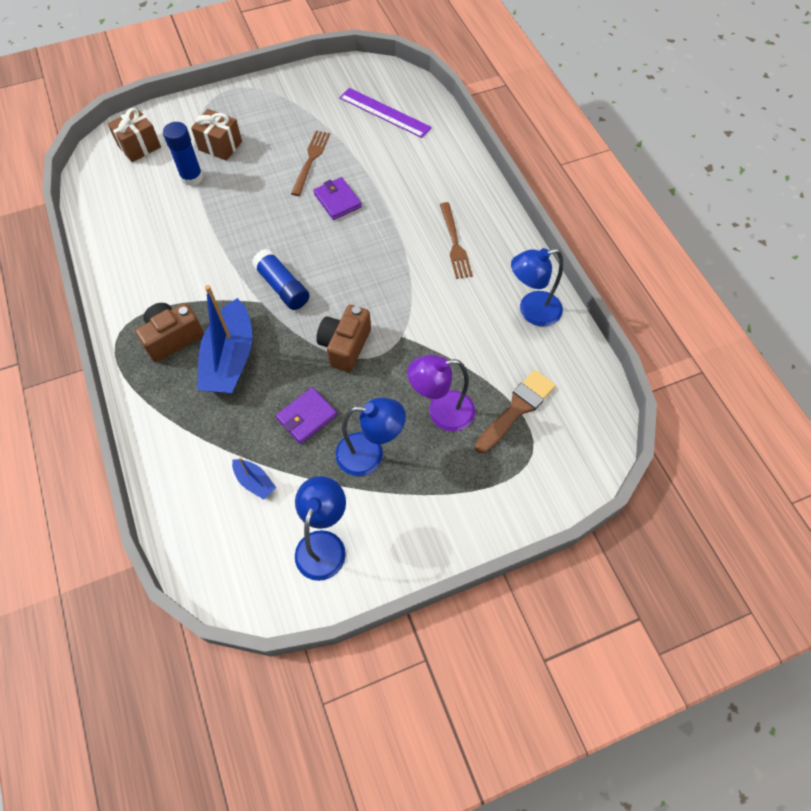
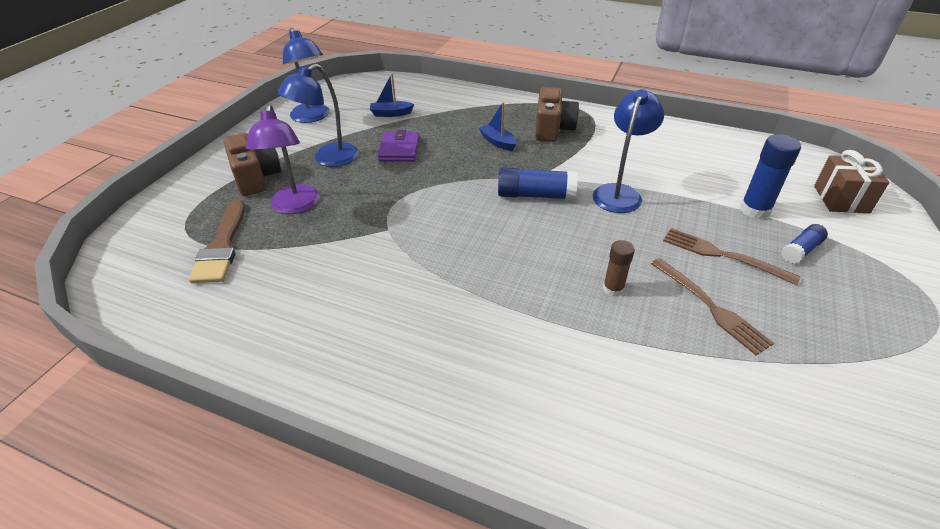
camera: 135 degrees right, 20 degrees down
brown gift [191,109,242,161] -> blue glue stick [781,224,828,264]
blue boat [197,285,253,394] -> blue boat [479,102,516,151], size x0.46
purple wallet [313,177,362,220] -> brown glue stick [603,240,635,297]
brown camera [316,305,371,372] -> brown camera moved to [223,133,281,196]
purple ruler [339,88,432,138] -> none
purple lamp [407,355,475,431] -> purple lamp turned 135 degrees clockwise [246,104,320,214]
brown fork [440,202,473,279] -> brown fork moved to [663,228,801,285]
blue lamp [511,248,563,326] -> blue lamp moved to [593,89,664,213]

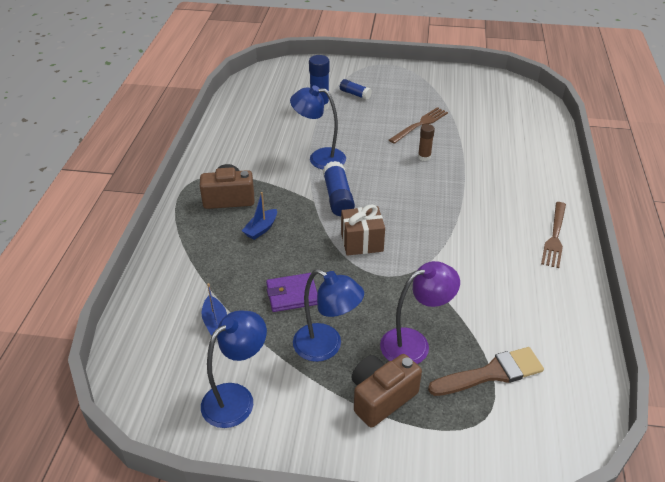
camera: 105 degrees left, 0 degrees up
brown fork [663,228,801,285] -> brown fork moved to [541,202,566,268]
brown gift [814,150,889,213] -> brown gift moved to [341,204,385,256]

